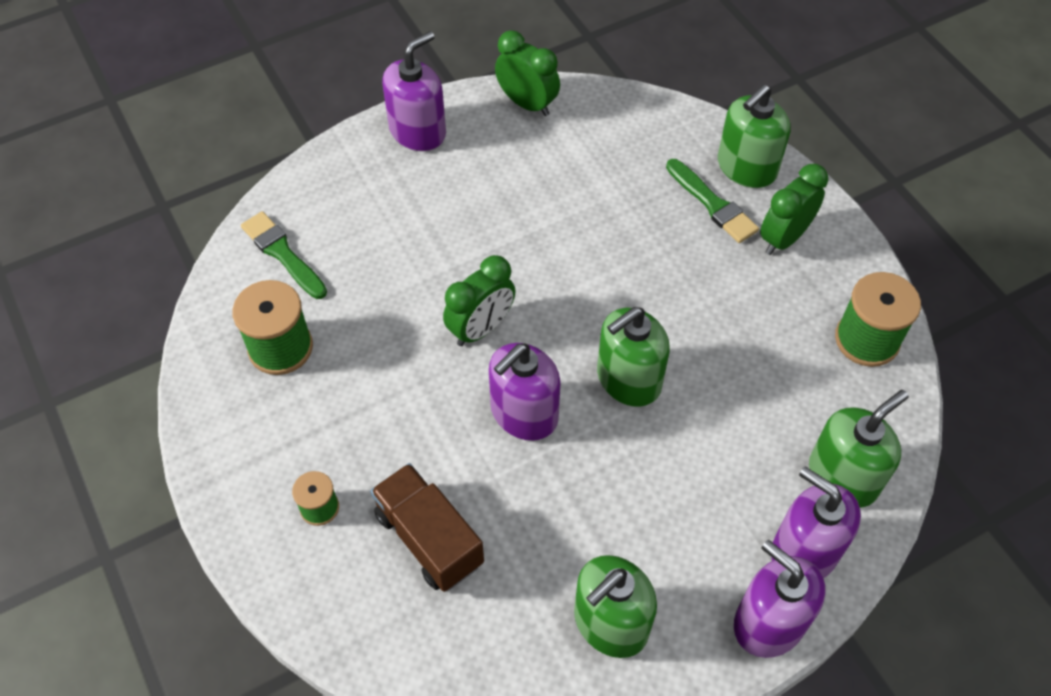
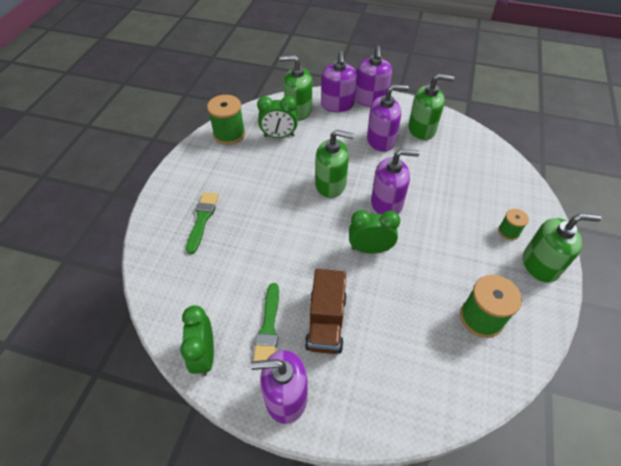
camera: 135 degrees left, 5 degrees down
green brush [241,211,327,299] -> green brush moved to [253,283,279,361]
brown truck [371,463,484,592] -> brown truck moved to [305,269,347,354]
green soap dispenser [718,84,791,188] -> green soap dispenser moved to [523,214,601,283]
green clock [760,164,828,255] -> green clock moved to [257,96,298,138]
none -> purple soap dispenser [367,85,409,152]

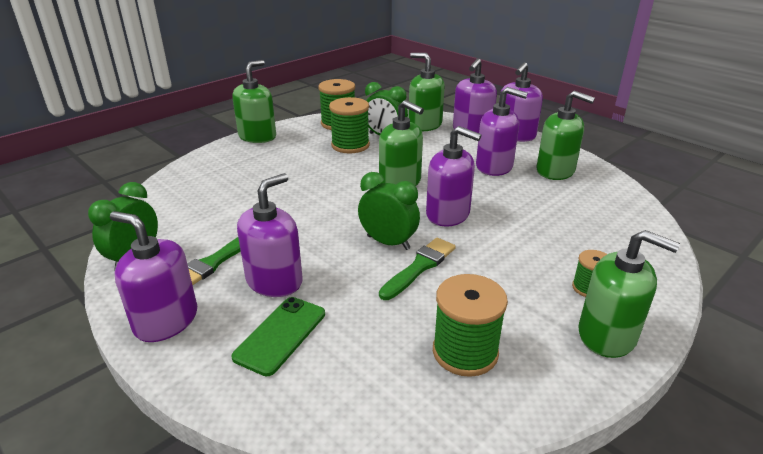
camera: 30 degrees right, 20 degrees down
green brush [186,192,219,254] -> green brush moved to [379,238,456,300]
brown truck [305,269,347,354] -> purple soap dispenser [237,173,303,297]
none -> green phone [231,297,325,376]
none -> green soap dispenser [232,60,276,143]
none -> green spool [329,97,370,153]

